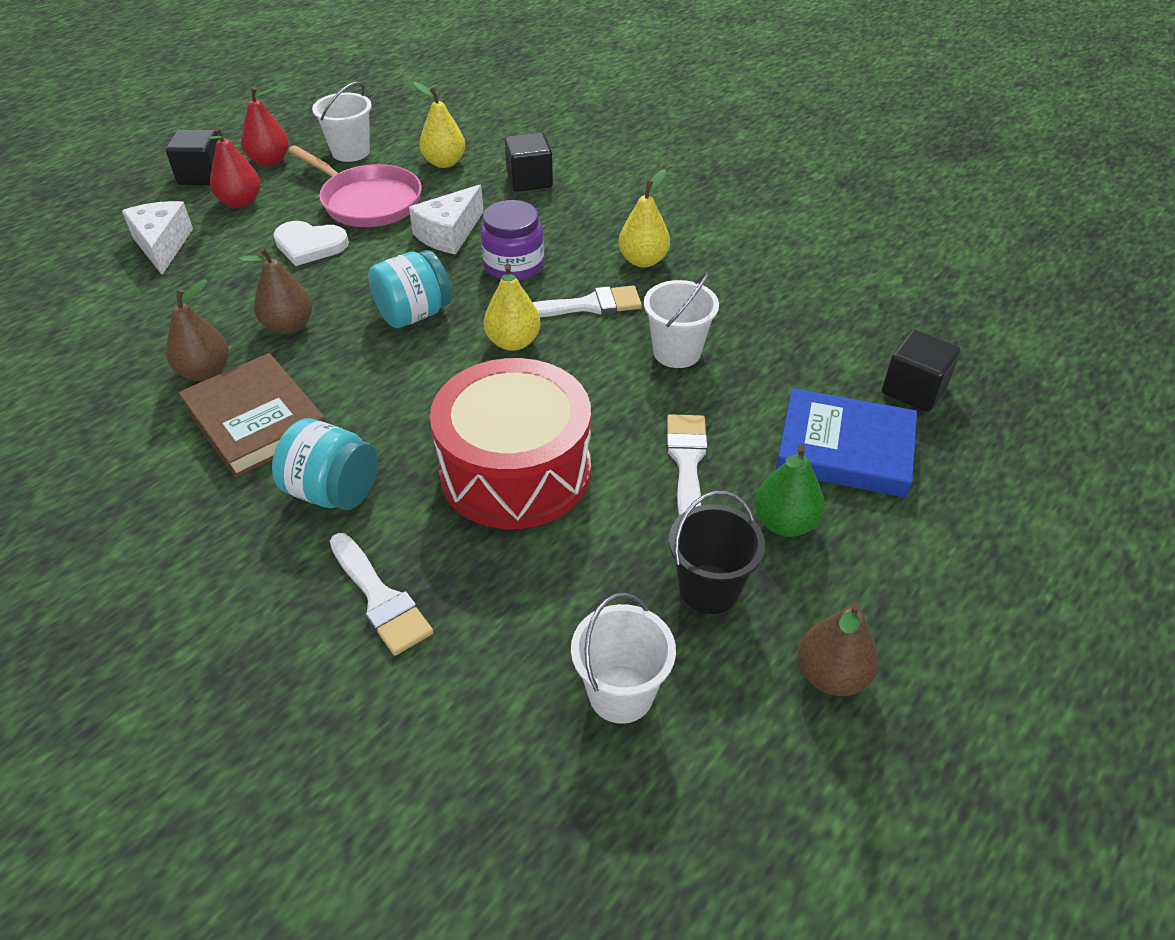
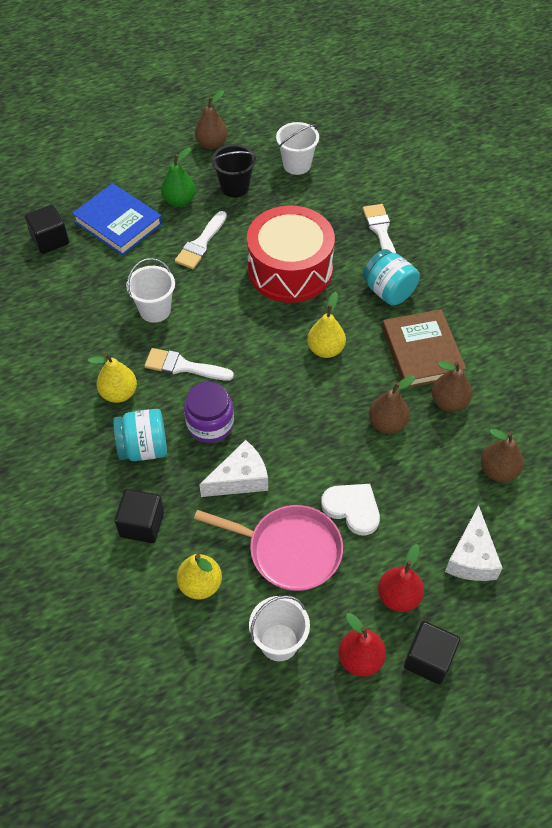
camera: 155 degrees left, 10 degrees up
pink pan [288,145,422,227] -> pink pan turned 135 degrees clockwise [194,505,343,591]
turquoise jar [368,250,452,328] -> turquoise jar moved to [113,409,167,461]
yellow pear [484,263,541,351] -> yellow pear moved to [307,292,346,358]
none -> brown pear [481,429,524,482]

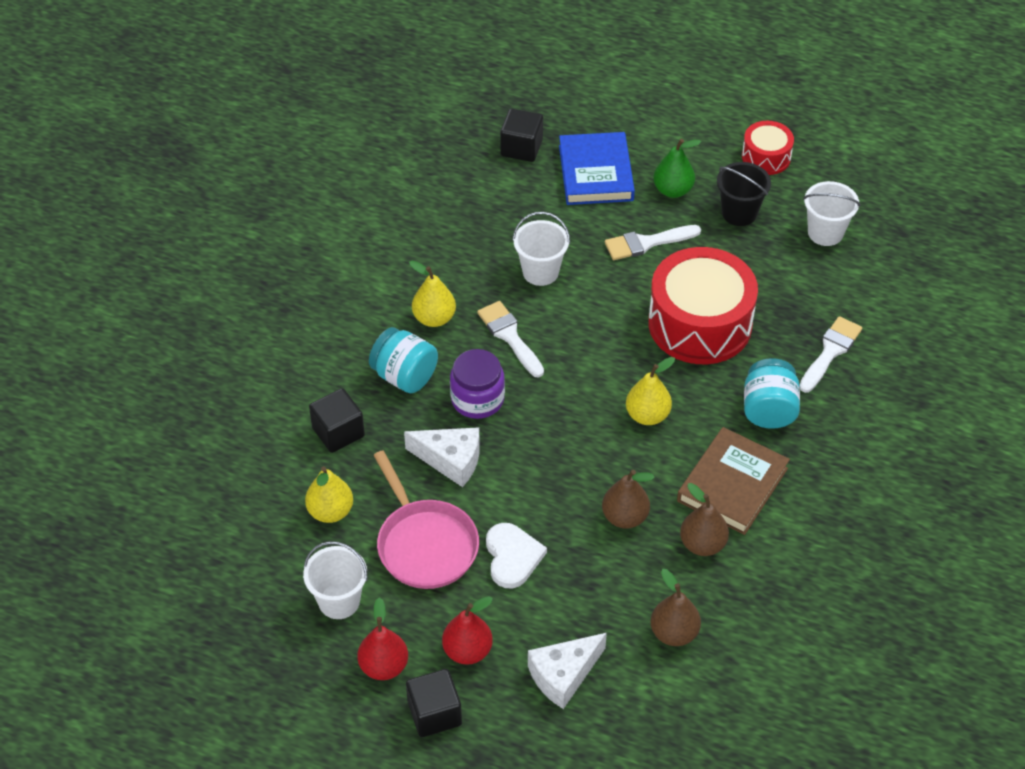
camera: 45 degrees right, 5 degrees down
brown pear [195,90,228,149] -> red drum [742,121,794,175]

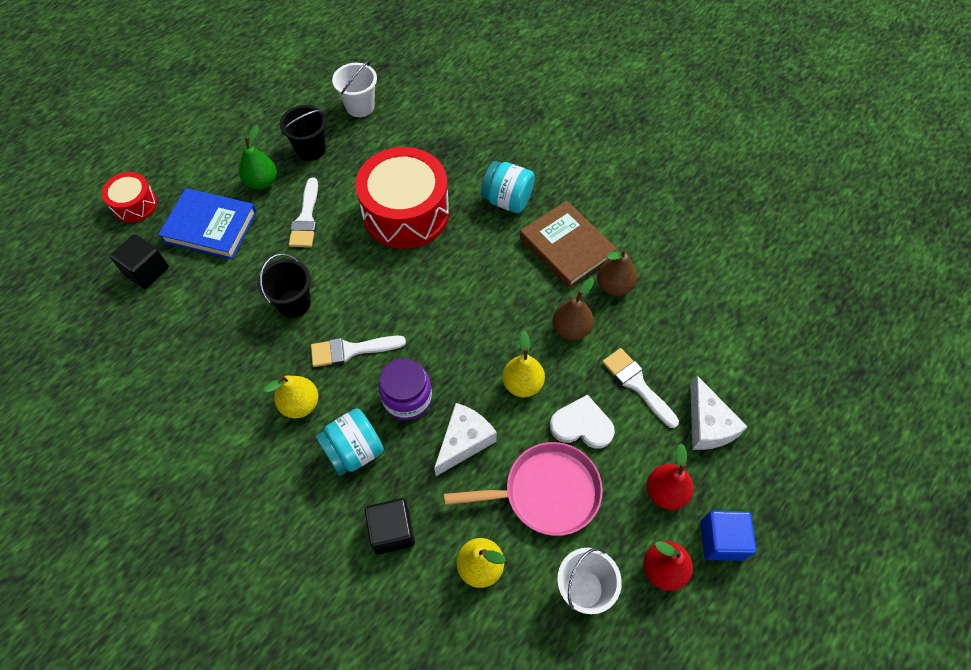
camera: 70 degrees left, 10 degrees up
black cube [406,669,462,737] -> blue cube [701,510,756,561]
white bucket [513,212,570,286] -> black bucket [257,253,311,318]
yellow pear [626,357,675,425] -> yellow pear moved to [502,331,545,397]
brown pear [650,569,701,646] -> none
red drum [742,121,794,175] -> red drum moved to [102,172,157,223]
white brush [799,316,862,393] -> white brush moved to [602,348,679,428]

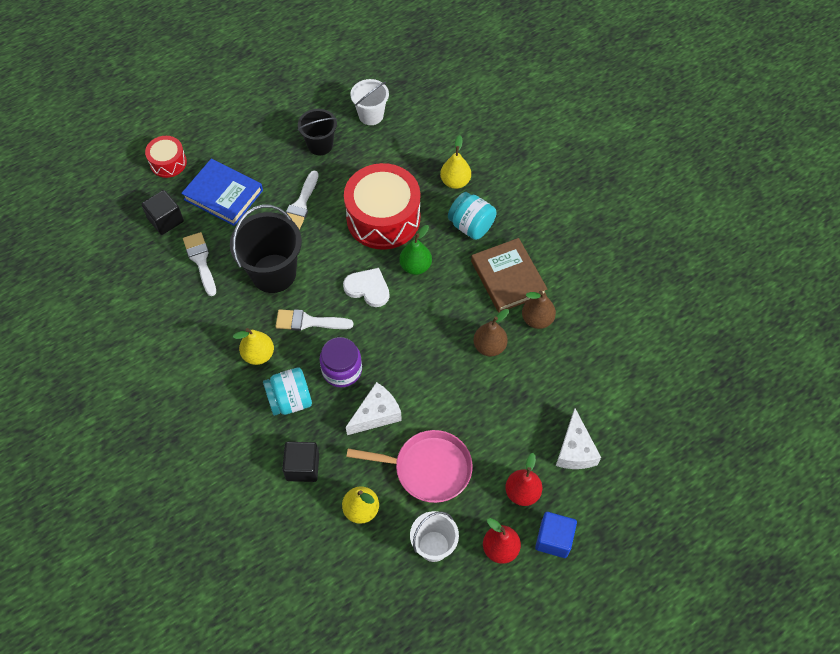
camera: 15 degrees right, 0 degrees up
green pear [239,125,277,190] -> green pear moved to [399,225,432,275]
black bucket [257,253,311,318] -> black bucket [230,205,302,293], size x1.65
yellow pear [502,331,545,397] -> yellow pear moved to [440,135,471,189]
white heart [550,395,615,449] -> white heart moved to [343,268,390,307]
white brush [602,348,679,428] -> white brush moved to [183,232,216,296]

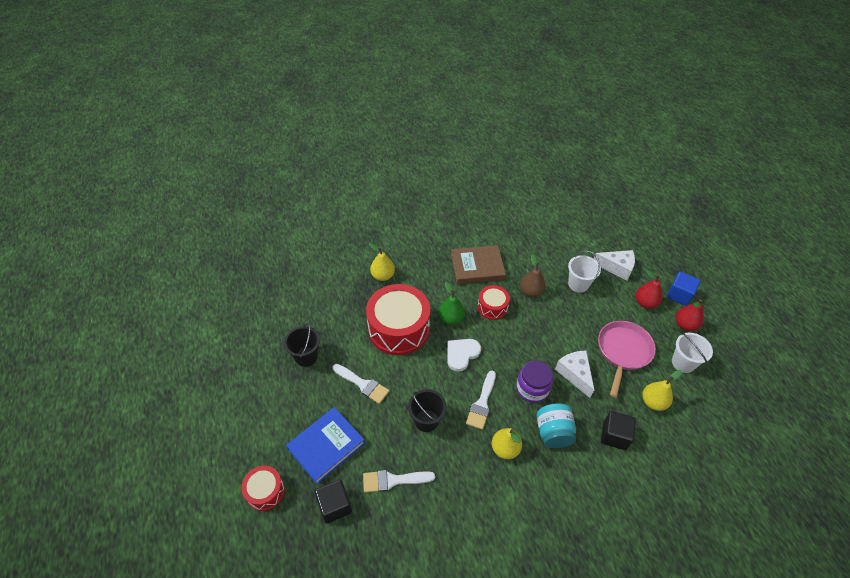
camera: 75 degrees left, 10 degrees down
black bucket [230,205,302,293] -> black bucket [408,389,446,432], size x0.60
white bucket [350,79,389,125] -> white bucket moved to [568,251,601,293]
turquoise jar [448,192,496,240] -> none
brown pear [522,291,556,329] -> none
none -> red drum [478,285,510,320]

